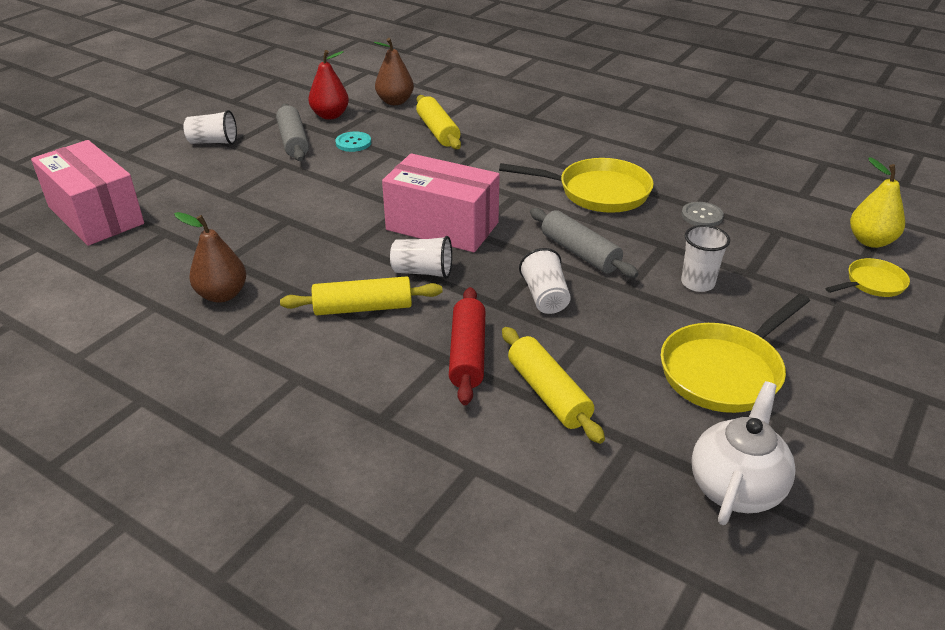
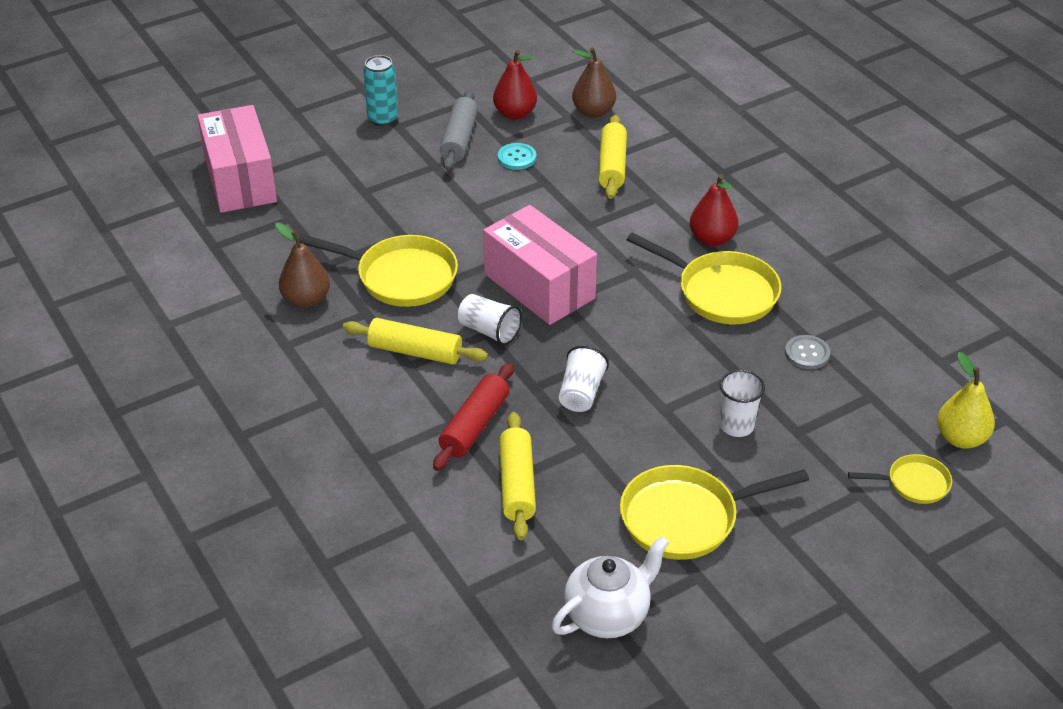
camera: 25 degrees right, 5 degrees up
white cup [184,110,237,145] -> turquoise can [363,55,398,126]
grey rolling pin [530,208,639,278] -> none
none -> yellow pan [299,234,458,307]
none -> red pear [690,174,738,246]

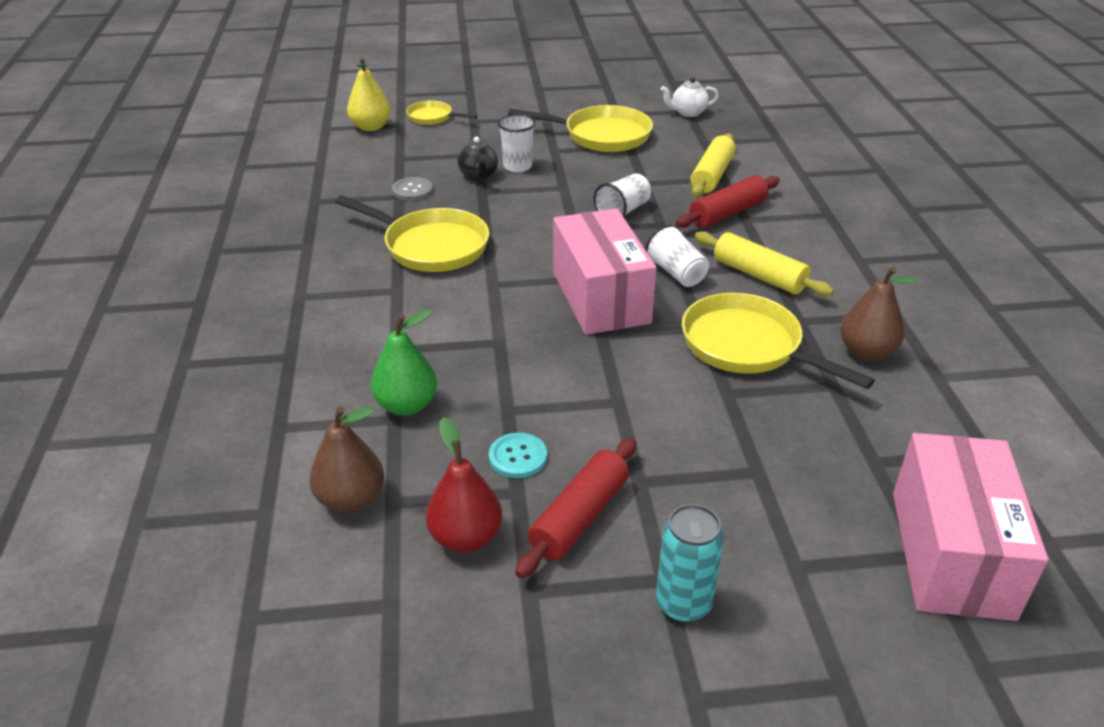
camera: 155 degrees left, 5 degrees down
grey rolling pin [440,90,478,170] -> red rolling pin [515,438,636,578]
white teapot [551,536,669,638] -> white teapot [661,77,719,117], size x0.63
yellow rolling pin [598,115,627,199] -> green pear [371,309,437,416]
yellow pan [626,233,781,324] -> yellow pan turned 150 degrees clockwise [335,195,489,272]
red pear [690,174,738,246] -> none
none -> black teapot [458,137,498,180]

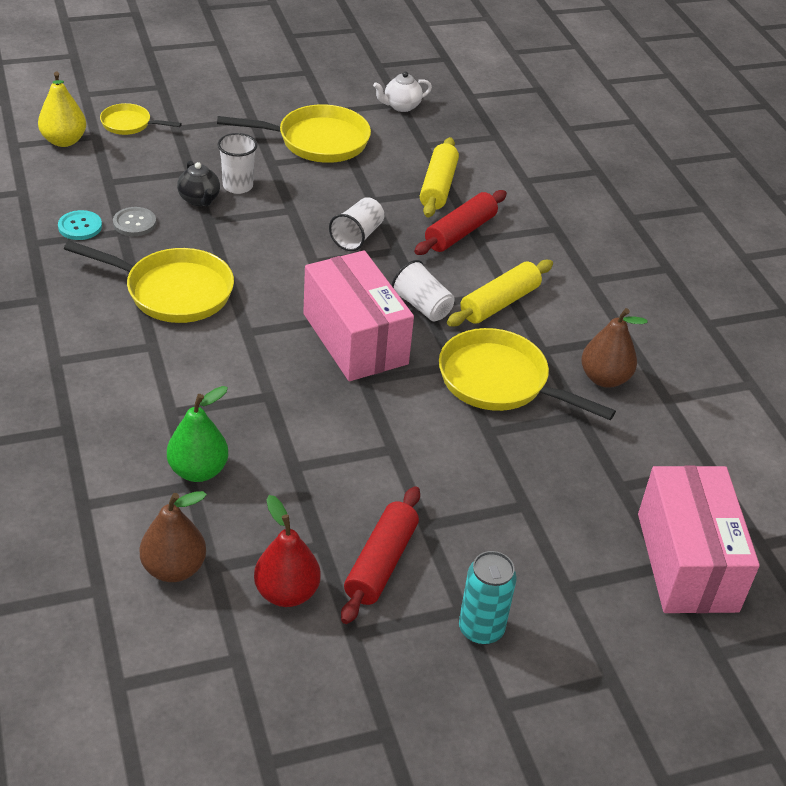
camera: 15 degrees left, 5 degrees up
turquoise button [489,433,547,478] -> turquoise button moved to [58,210,102,240]
yellow rolling pin [695,231,834,296] -> yellow rolling pin turned 75 degrees counterclockwise [447,260,553,326]

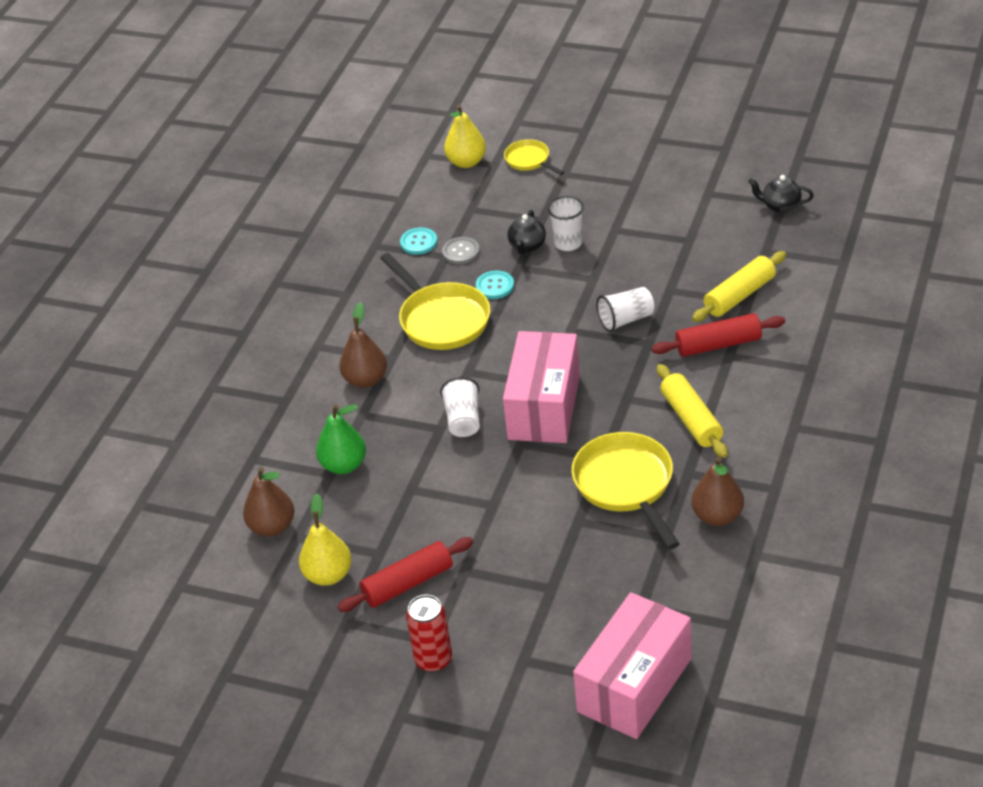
camera: 45 degrees right, 0 degrees up
yellow pan [217,104,371,163] -> none
red pear [254,495,321,607] -> yellow pear [299,493,352,586]
white teapot [373,72,432,112] -> black teapot [748,175,814,213]
white cup [391,260,455,322] -> white cup moved to [440,377,480,437]
yellow rolling pin [447,260,553,326] -> yellow rolling pin turned 75 degrees clockwise [657,364,728,458]
turquoise can [459,551,517,645] -> red can [406,595,452,672]
none -> brown pear [339,302,387,388]
none -> turquoise button [476,271,514,299]

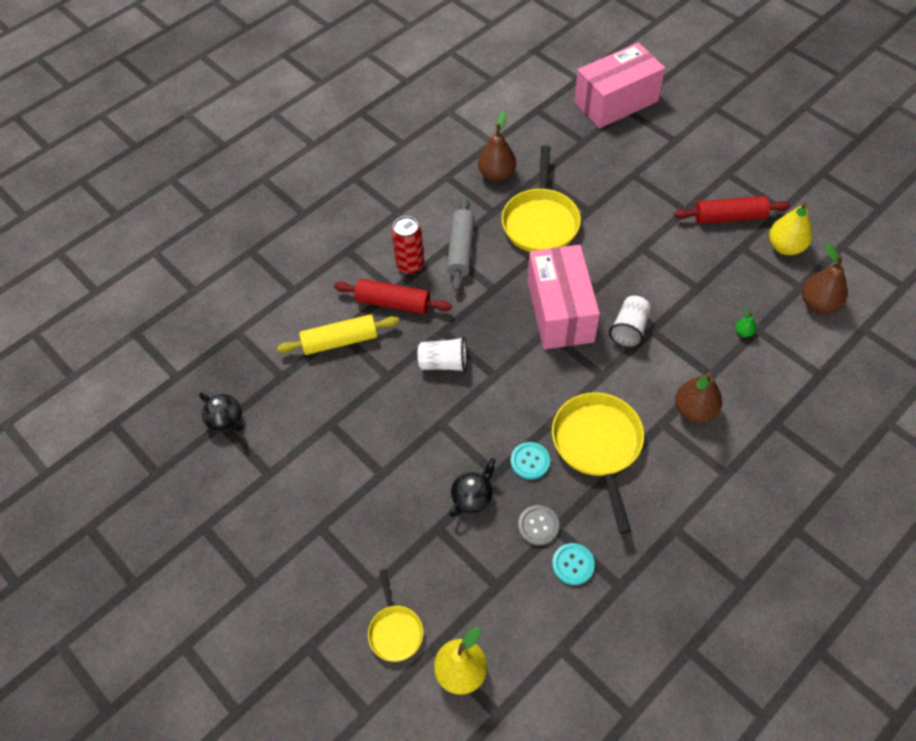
camera: 155 degrees left, 15 degrees up
green pear [316,404,366,474] -> green pear [735,308,756,337], size x0.46
red can [406,595,452,672] -> red can moved to [392,216,424,274]
pink box [503,331,580,443] -> pink box turned 45 degrees counterclockwise [528,245,600,349]
white cup [548,196,584,251] -> none
yellow rolling pin [657,364,728,458] -> grey rolling pin [447,197,475,292]

